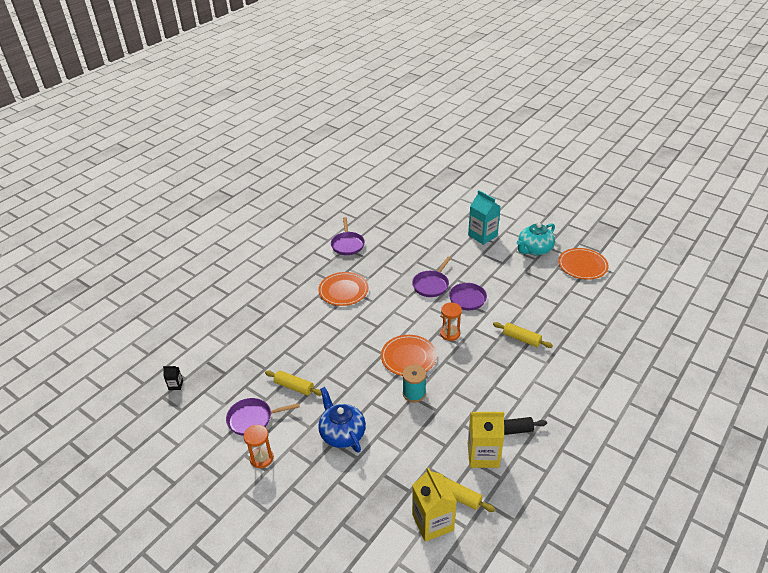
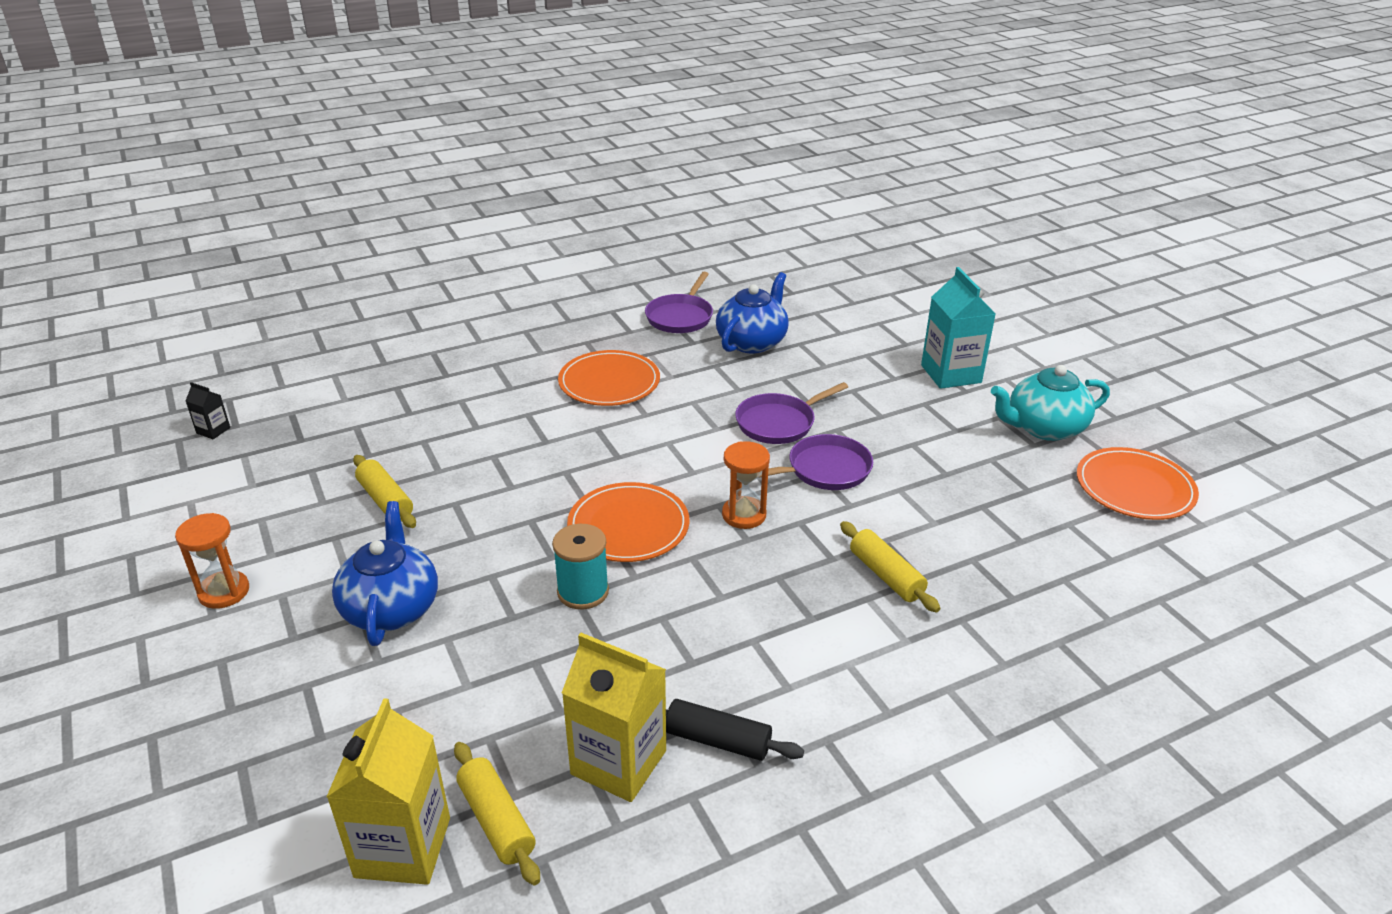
camera: 25 degrees right, 5 degrees down
purple pan [226,398,300,436] -> none
none -> blue teapot [716,272,789,353]

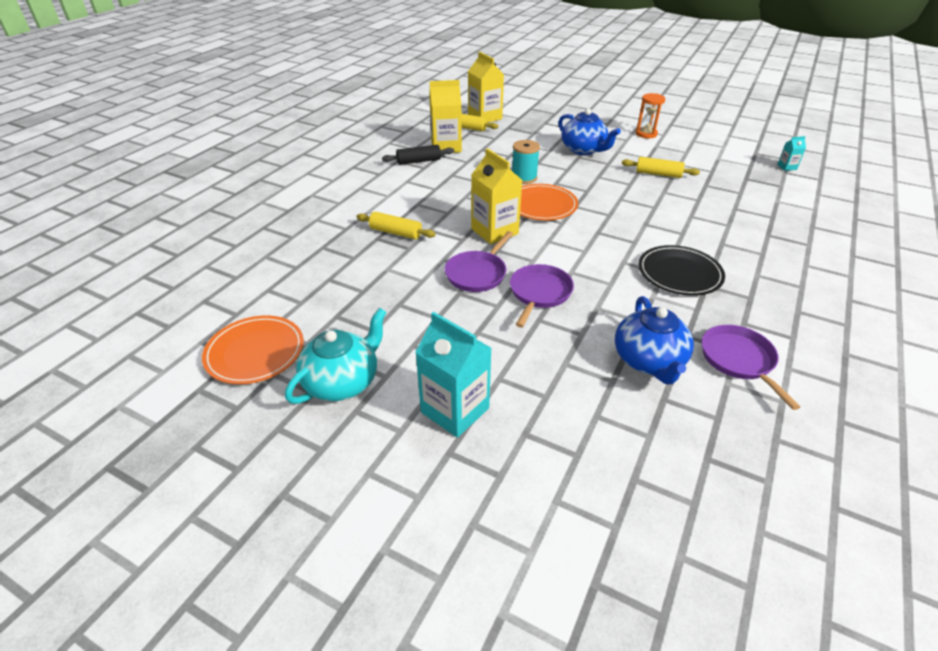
camera: 145 degrees right, 5 degrees up
black carton [185,382,230,439] -> turquoise carton [777,136,806,171]
orange plate [558,350,660,406] -> black plate [638,245,725,296]
orange hourglass [722,441,770,529] -> yellow carton [471,148,522,244]

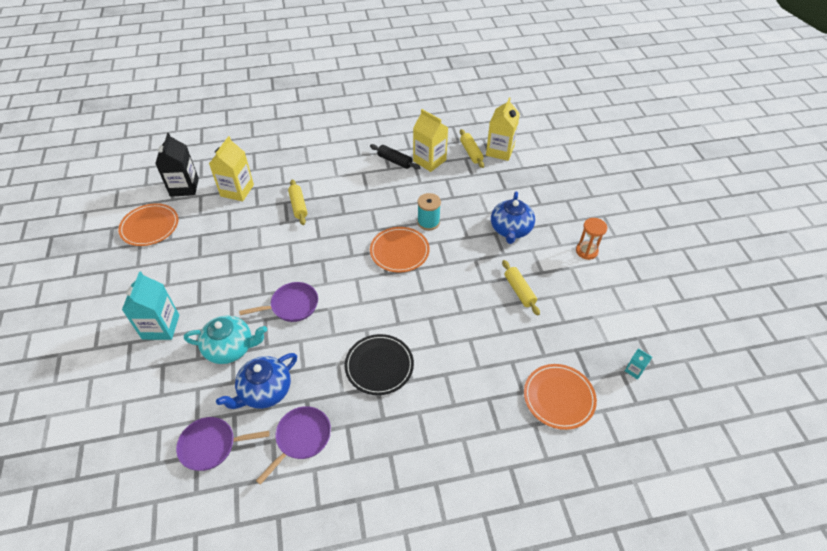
camera: 50 degrees right, 10 degrees up
turquoise teapot [285,308,387,404] -> turquoise teapot moved to [184,316,267,364]
purple pan [445,231,513,292] -> purple pan moved to [176,417,270,471]
yellow carton [471,148,522,244] -> yellow carton moved to [209,136,254,201]
none -> black carton [155,133,199,197]
none -> orange plate [524,364,597,430]

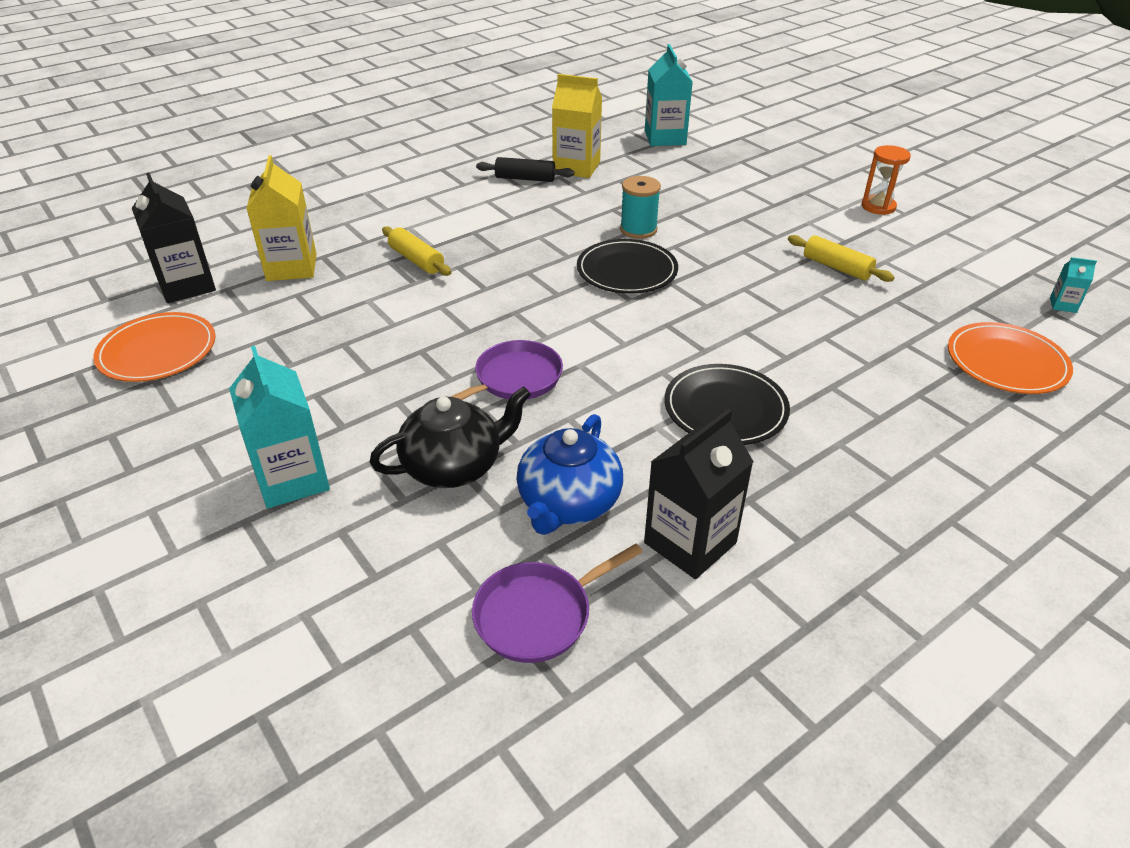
camera: 25 degrees left, 10 degrees down
turquoise teapot [184,316,267,364] -> black teapot [370,386,531,488]
purple pan [256,406,331,485] -> black carton [644,409,754,579]
orange plate [370,227,430,273] -> black plate [577,239,678,294]
yellow rolling pin [460,129,484,168] -> none
yellow carton [486,98,520,161] -> turquoise carton [645,44,693,146]
blue teapot [491,191,535,244] -> none

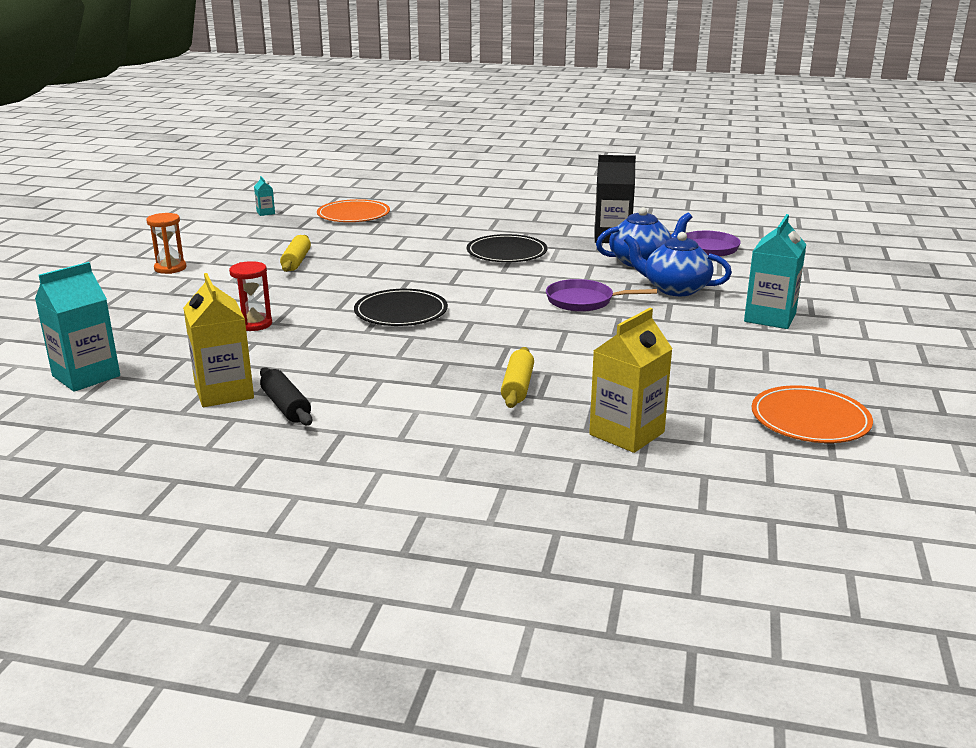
camera: 130 degrees left, 15 degrees down
black carton [132,173,216,303] -> none
black teapot [370,386,531,488] -> blue teapot [624,232,732,296]
turquoise spool [620,176,661,239] -> none
none -> red hourglass [229,261,272,331]

